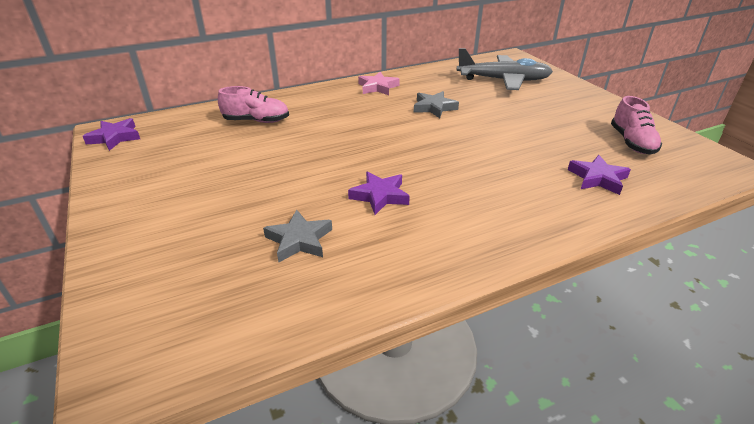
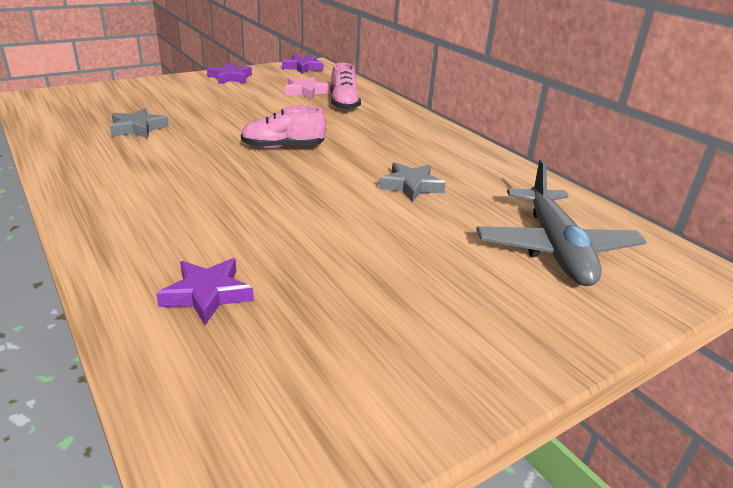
camera: 80 degrees right, 5 degrees down
purple star [348,171,410,215] -> purple star moved to [207,63,252,84]
pink star [358,72,400,95] -> pink star moved to [285,77,330,99]
pink shoe [611,96,662,154] -> pink shoe moved to [241,105,326,149]

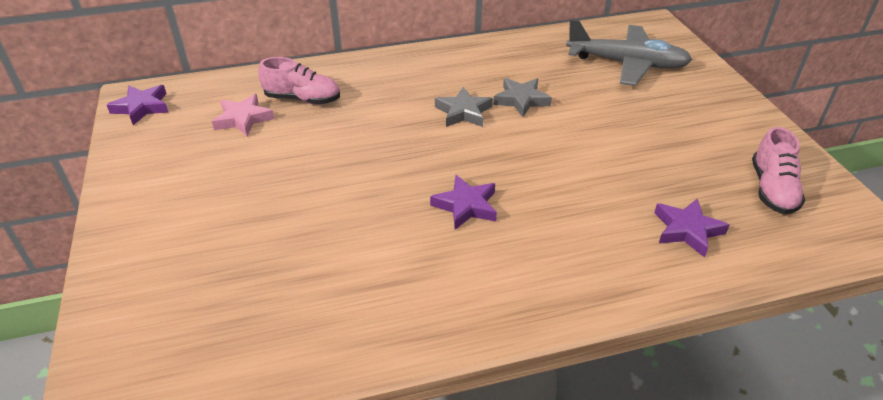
camera: 70 degrees left, 10 degrees up
grey star [110,108,169,139] -> grey star moved to [435,87,493,127]
purple star [207,63,252,84] -> purple star moved to [430,175,497,230]
pink shoe [241,105,326,149] -> pink shoe moved to [752,127,805,214]

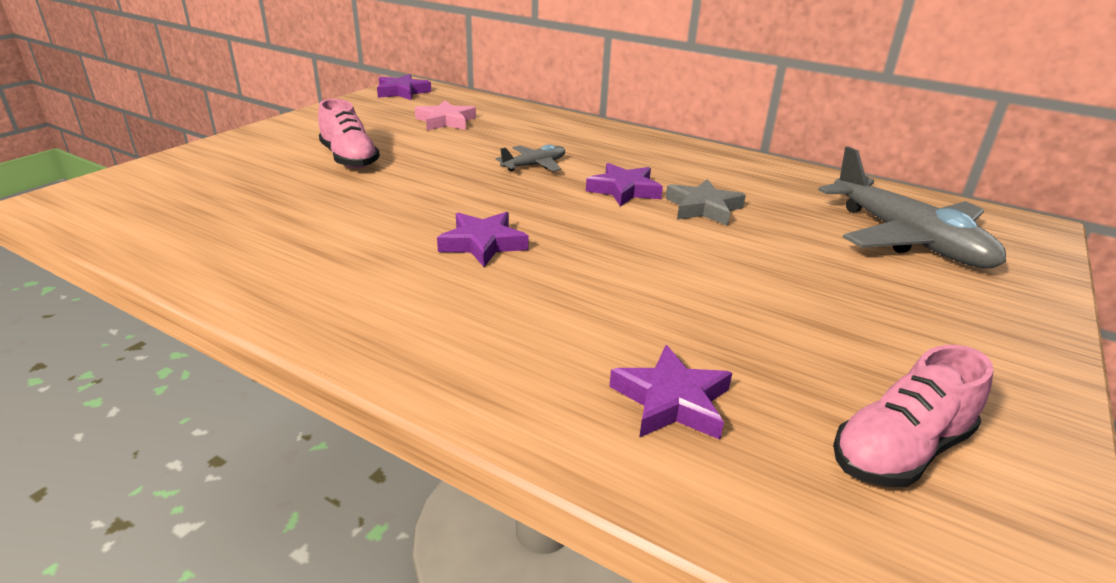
camera: 45 degrees right, 10 degrees down
pink shoe [258,57,340,104] -> pink shoe moved to [318,99,380,169]
grey star [435,87,493,127] -> purple star [586,163,663,207]
none -> grey plane [496,144,565,172]

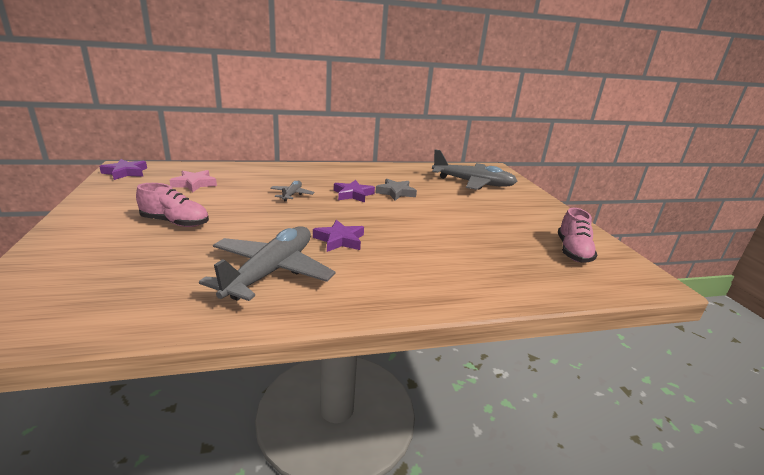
camera: 45 degrees left, 5 degrees down
purple star [609,345,732,440] -> none
none -> grey plane [199,226,336,301]

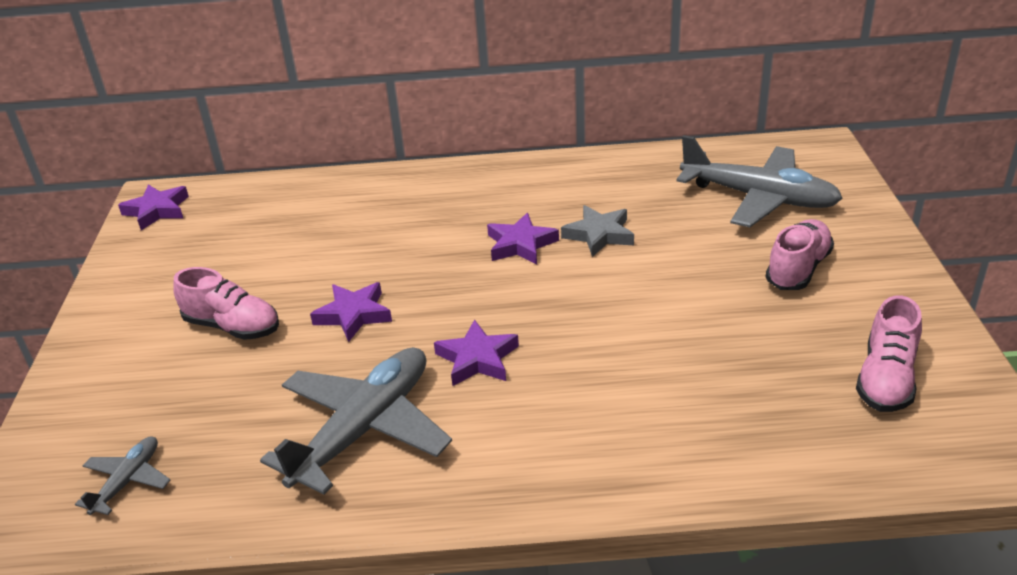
camera: 15 degrees right, 10 degrees up
pink star [169,170,217,192] -> none
grey plane [270,181,315,202] -> grey plane moved to [75,436,170,515]
none -> purple star [310,282,392,342]
none -> pink shoe [765,219,834,290]

